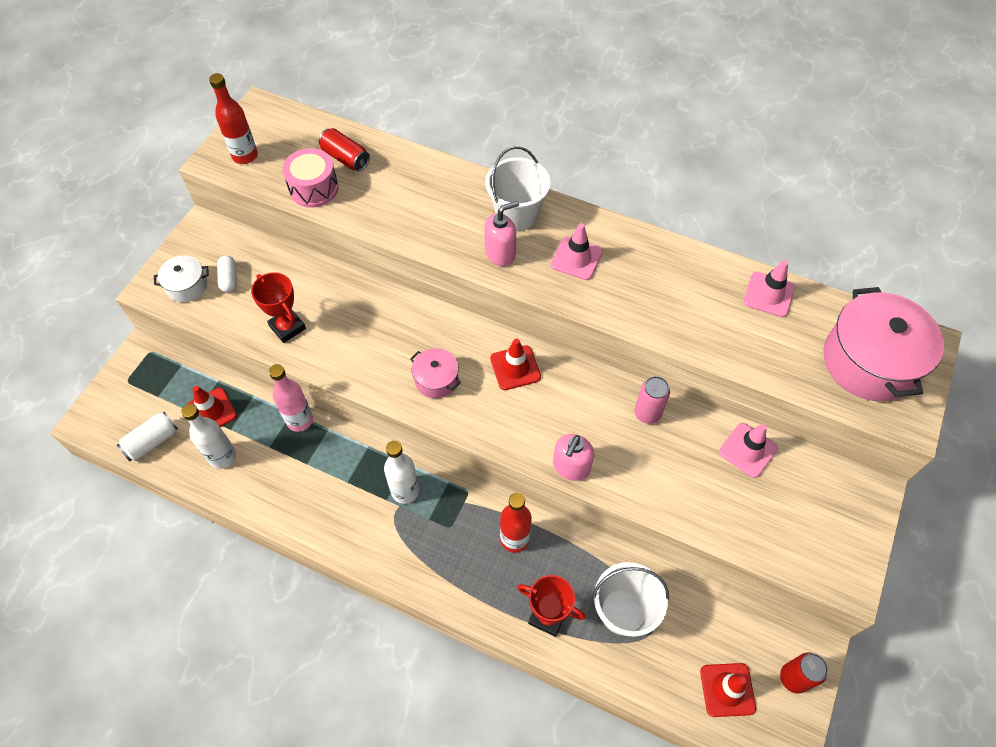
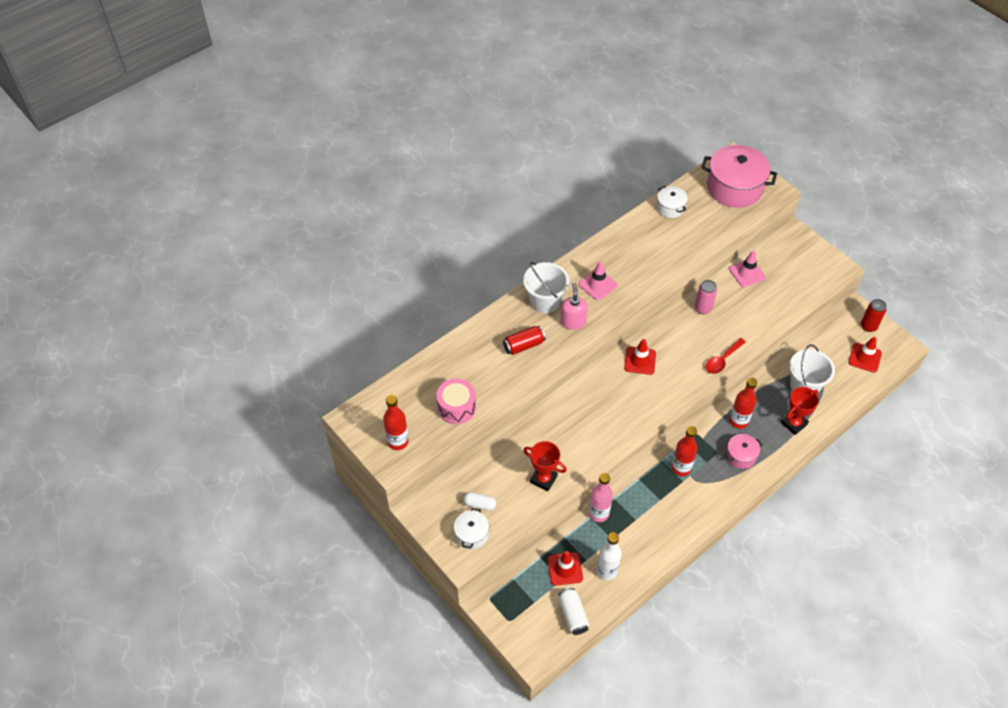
camera: 65 degrees left, 5 degrees down
red trophy [251,272,306,343] -> red trophy turned 45 degrees clockwise [523,441,567,492]
red can [319,128,370,171] -> red can moved to [503,326,545,355]
white bottle [384,441,419,504] -> red bottle [672,426,698,476]
pink pot [410,348,461,398] -> pink pot moved to [725,434,762,469]
pink soap dispenser [553,434,594,481] -> red spoon [706,338,746,374]
pink traffic cone [743,260,795,317] -> white pot [656,186,688,218]

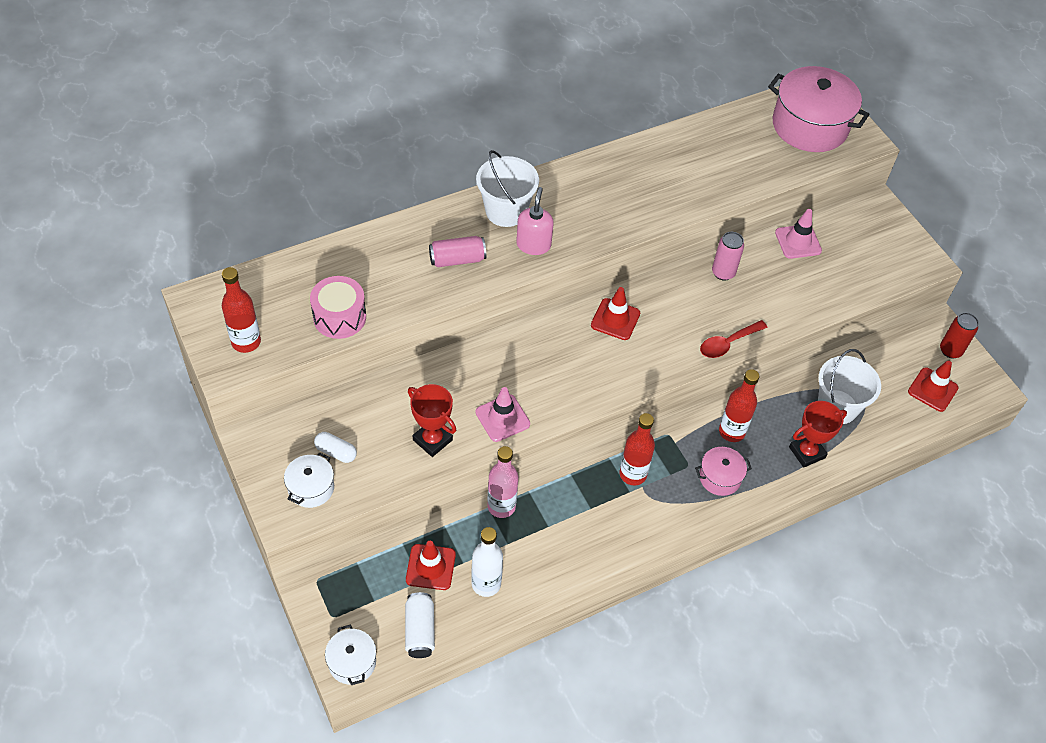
camera: 10 degrees right, 0 degrees up
red can [503,326,545,355] -> pink can [429,236,486,267]
pink traffic cone [579,261,617,300] -> pink traffic cone moved to [475,387,530,442]
white pot [656,186,688,218] -> white pot moved to [325,624,376,685]

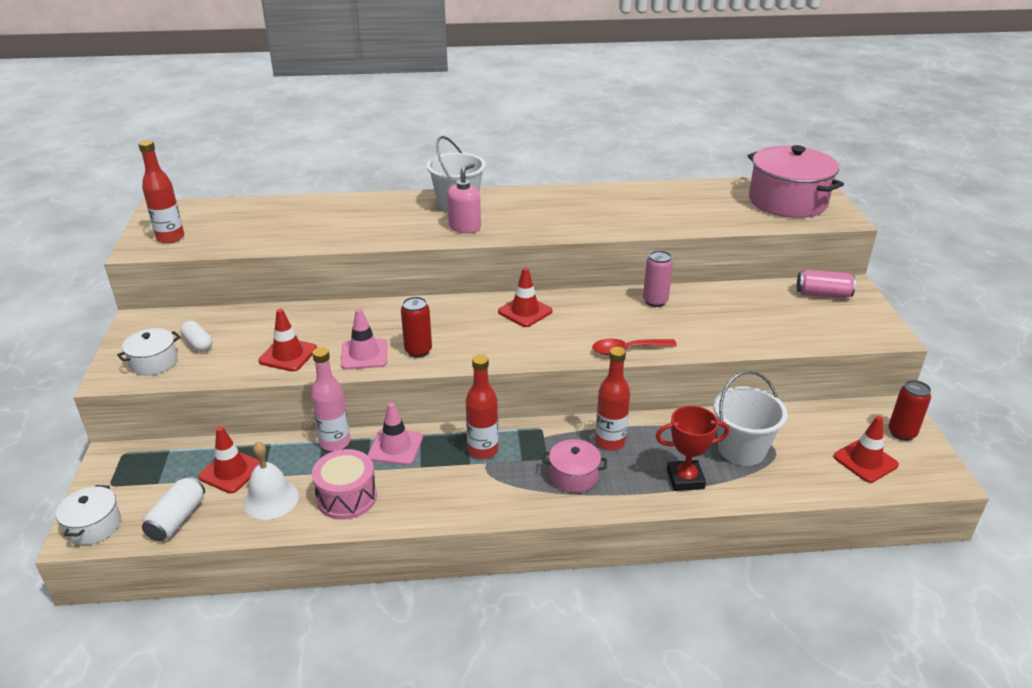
camera: 25 degrees right, 20 degrees down
pink drum [310,276,366,339] -> pink drum moved to [312,449,377,520]
red trophy [408,384,456,457] -> red traffic cone [258,309,317,372]
pink can [429,236,486,267] -> pink can moved to [797,269,856,298]
white bottle [471,527,503,597] -> white bell [243,441,299,520]
pink traffic cone [775,209,822,259] -> pink traffic cone moved to [368,402,423,465]
none -> red can [401,297,432,358]

